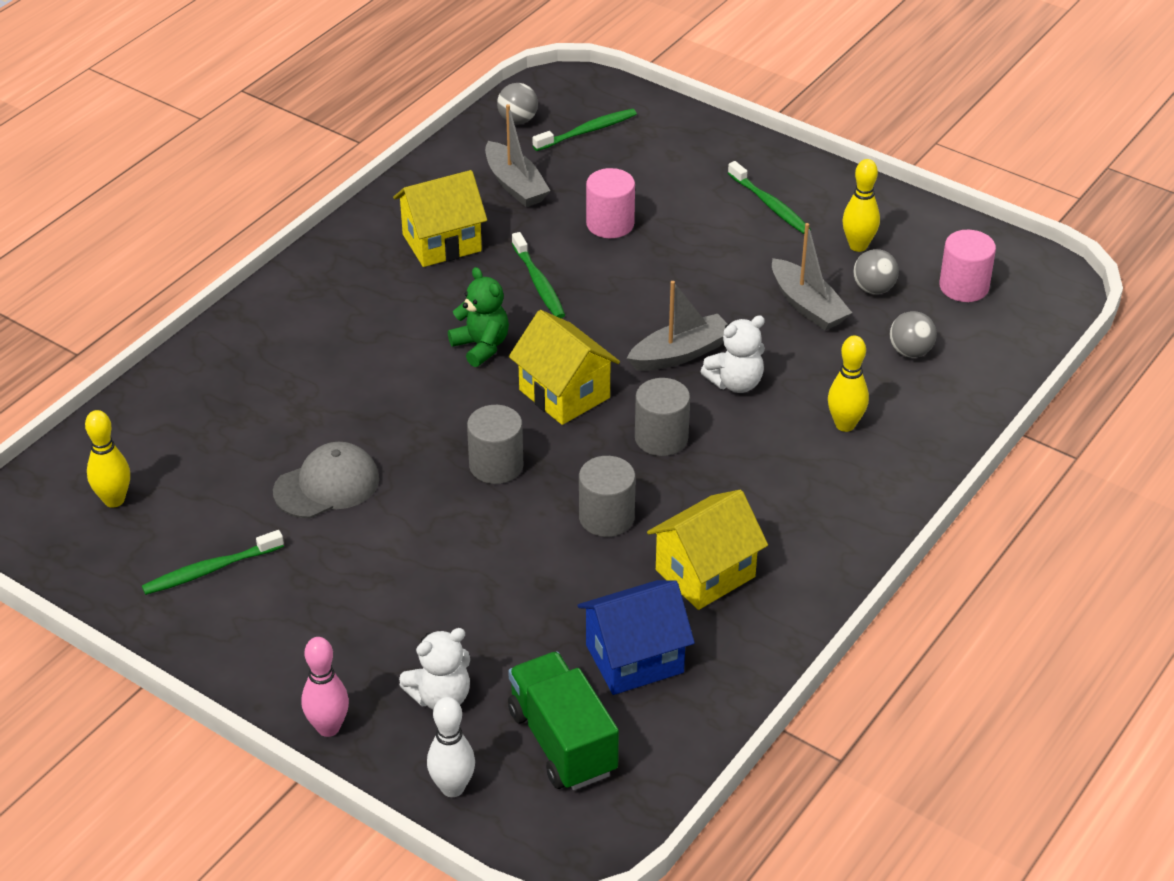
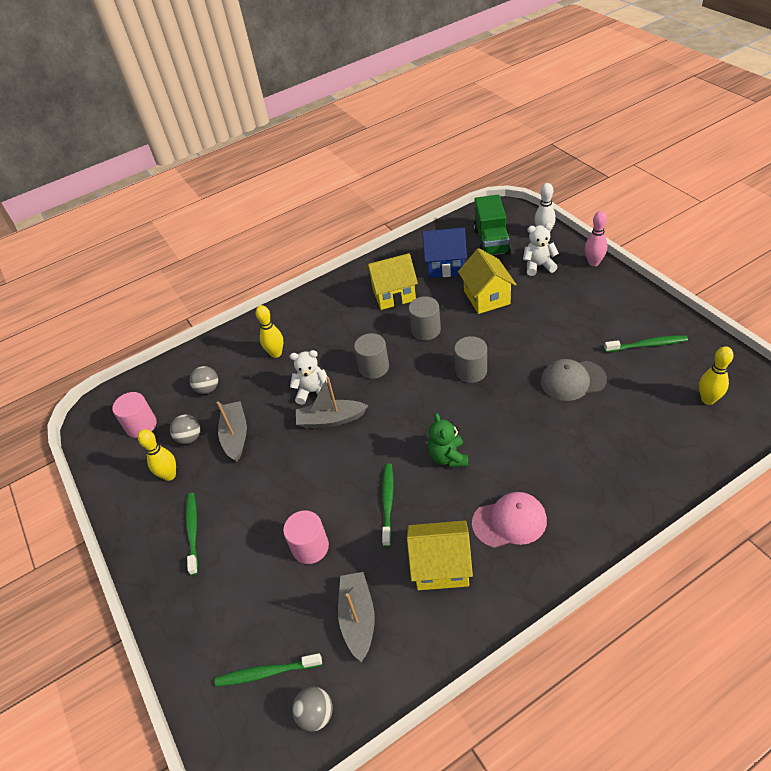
camera: 150 degrees left, 5 degrees up
yellow house [509,310,620,425] -> yellow house moved to [458,248,517,314]
none -> pink cap [472,492,547,548]

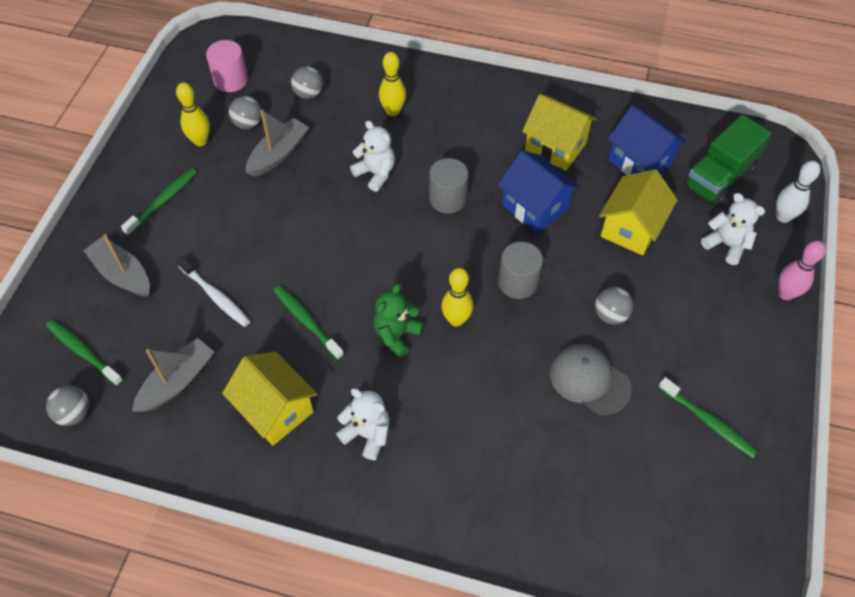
camera: 40 degrees right, 10 degrees up
pink cylinder [283,510,329,564] -> white toothbrush [176,256,250,327]
grey boat [296,377,368,429] -> grey boat moved to [83,234,150,297]
green toothbrush [382,463,394,547] -> green toothbrush turned 90 degrees counterclockwise [274,285,344,360]
grey cylinder [408,297,441,340] -> blue house [498,151,580,234]
pink cap [472,492,547,548] -> white teddy bear [336,388,389,460]
yellow bowling pin [699,346,734,405] -> yellow bowling pin moved to [441,268,473,327]
none -> grey ball [595,287,633,324]

